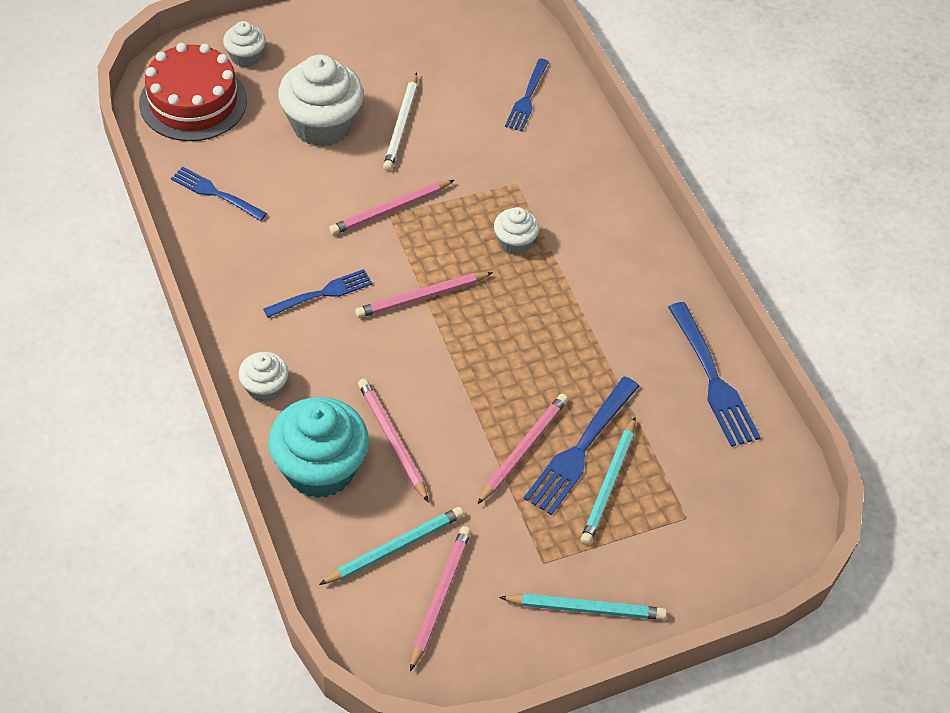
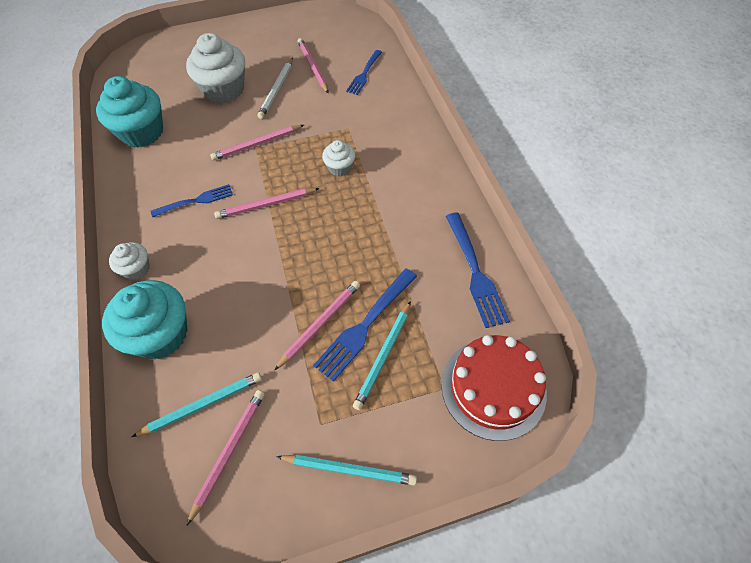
camera: 10 degrees right, 5 degrees up
red cake [139,43,247,141] -> red cake moved to [441,335,547,441]
blue fork [171,167,267,221] -> turquoise cupcake [96,76,163,148]
white cupcake [223,21,266,67] -> none
pink pencil [358,378,429,502] -> pink pencil moved to [297,38,328,93]

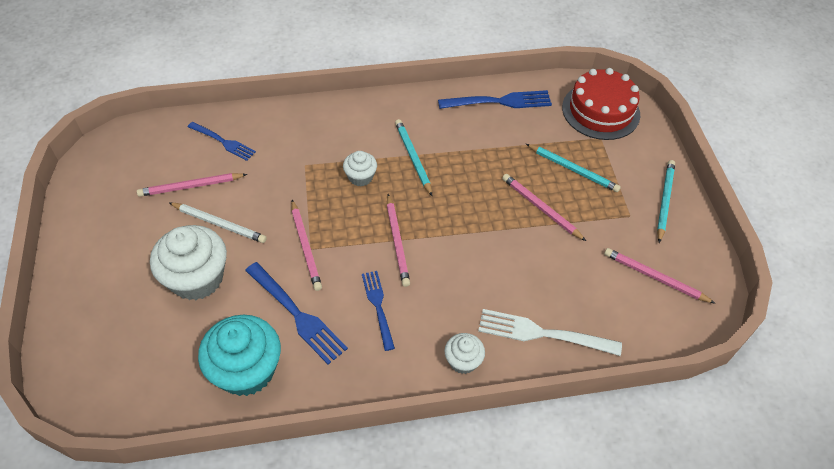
camera: 85 degrees left, 5 degrees down
turquoise cupcake [102,280,188,359] -> white fork [478,309,622,356]
turquoise pencil [132,372,262,437] -> turquoise pencil moved to [395,119,432,196]
blue fork [313,268,417,382] -> blue fork moved to [245,262,348,365]

